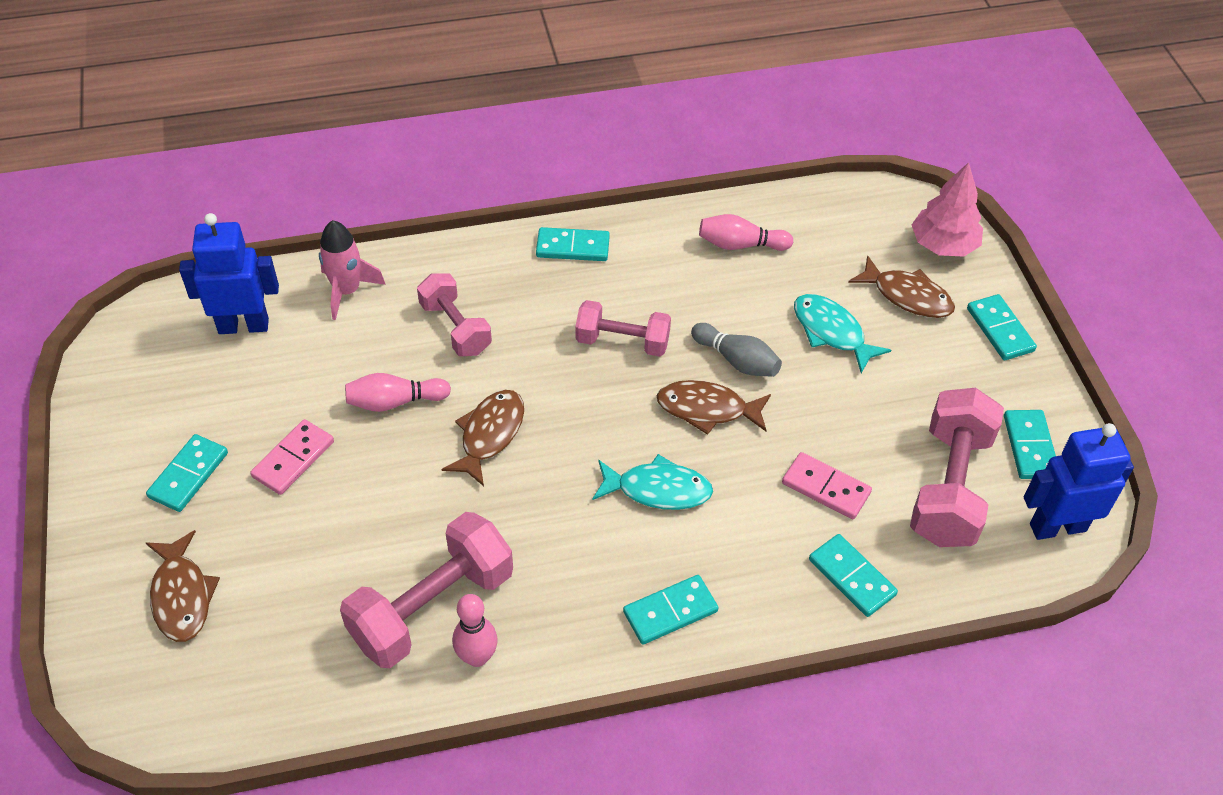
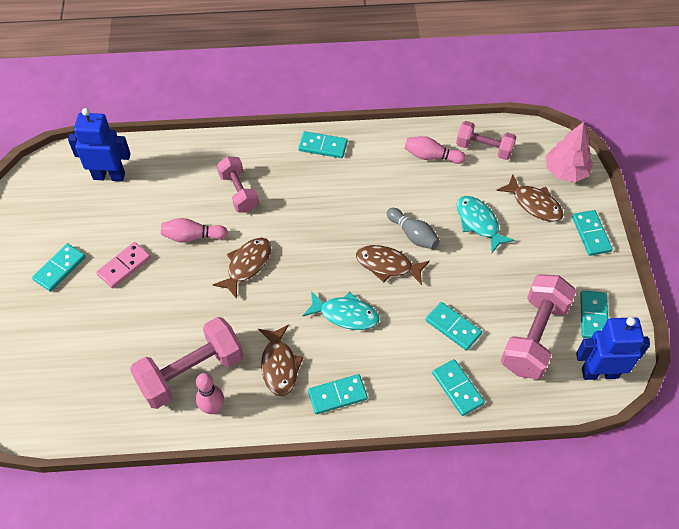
camera: 10 degrees right, 5 degrees up
brown fish [146,530,220,642] -> brown fish moved to [258,325,303,396]
pink rocket [319,220,386,320] -> none
pink dumbbell [575,300,671,357] -> pink dumbbell moved to [456,121,516,160]
pink domino [782,452,872,519] -> turquoise domino [426,302,482,350]

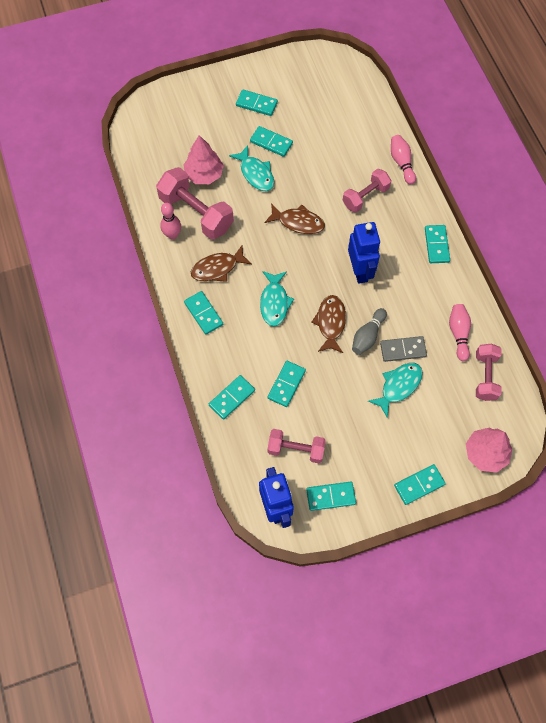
camera: 75 degrees right, 10 degrees up
blue robot [68,108,131,181] -> blue robot moved to [348,222,380,284]
pink domino [96,242,151,288] -> turquoise domino [250,126,293,157]
pink bowling pin [161,218,228,242] -> pink bowling pin moved to [391,135,416,185]
brown fish [496,174,564,222] -> none
pink dumbbell [501,274,576,379] -> pink dumbbell [268,429,326,463], size x0.63
none -> pink tree [183,135,224,184]
none -> turquoise fish [229,145,274,191]
none -> grey domino [380,336,427,362]

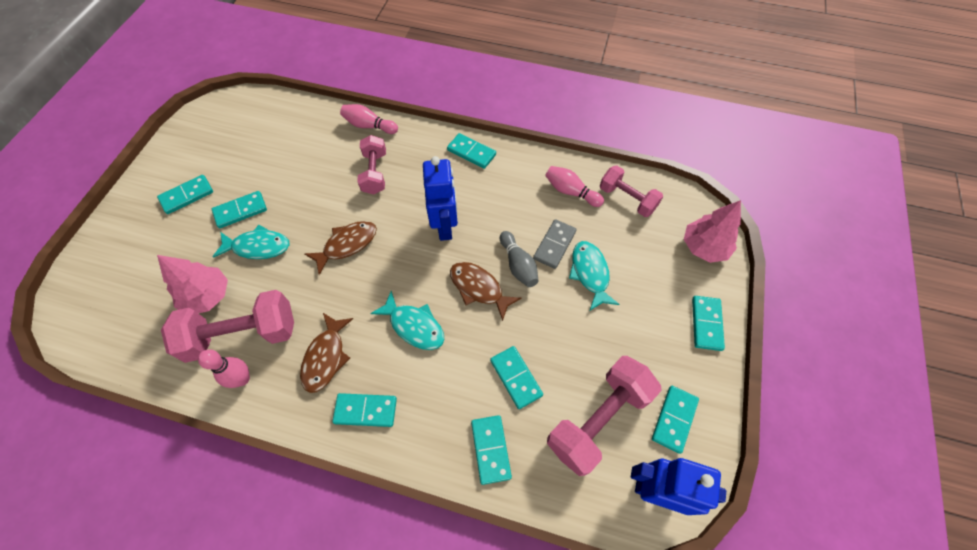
camera: 55 degrees left, 5 degrees down
pink dumbbell [268,429,326,463] -> pink dumbbell [547,356,662,476], size x1.59
blue robot [348,222,380,284] -> blue robot turned 60 degrees clockwise [423,156,458,241]

